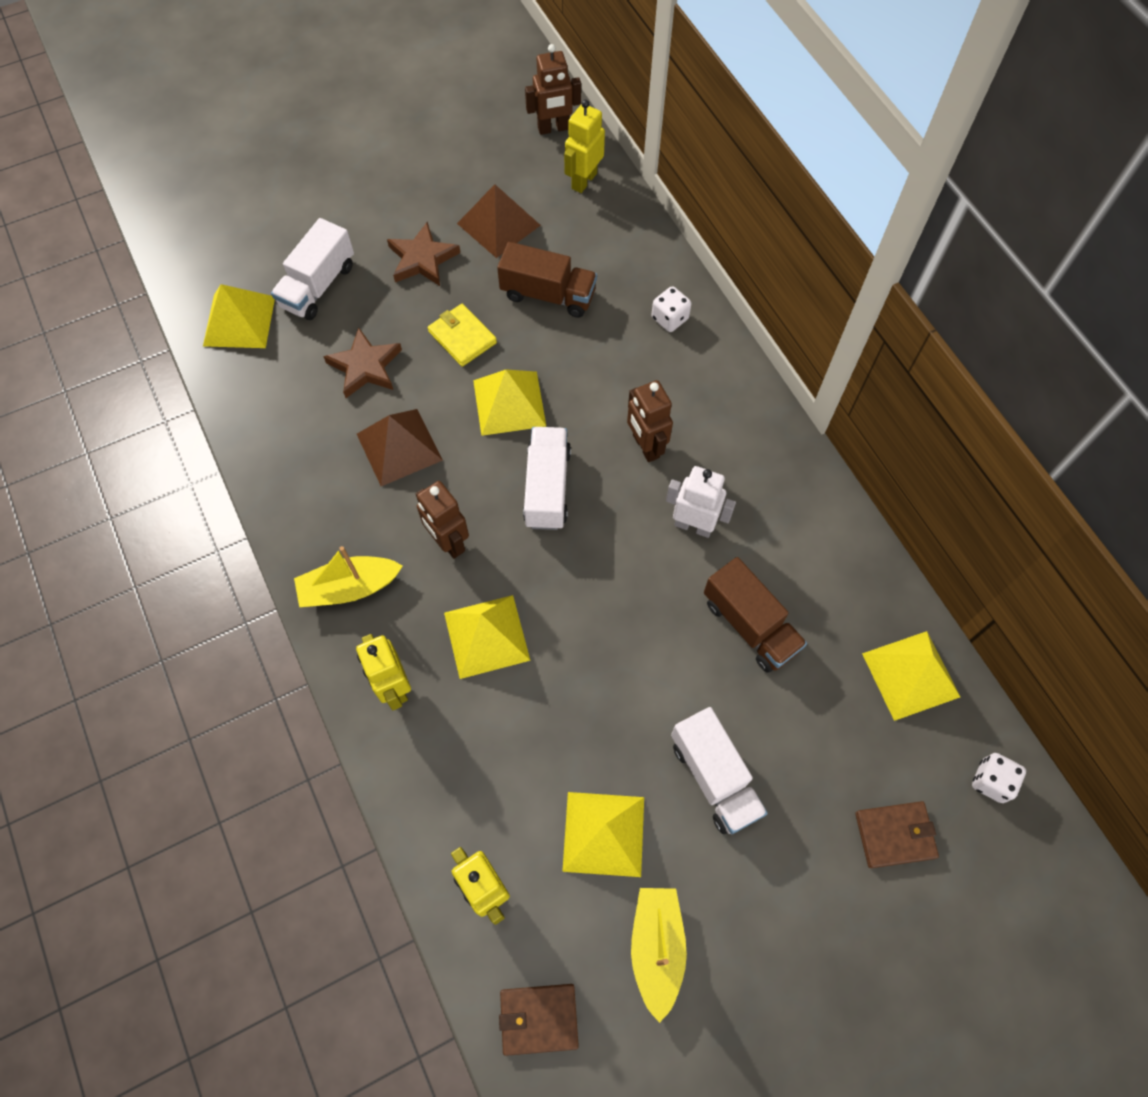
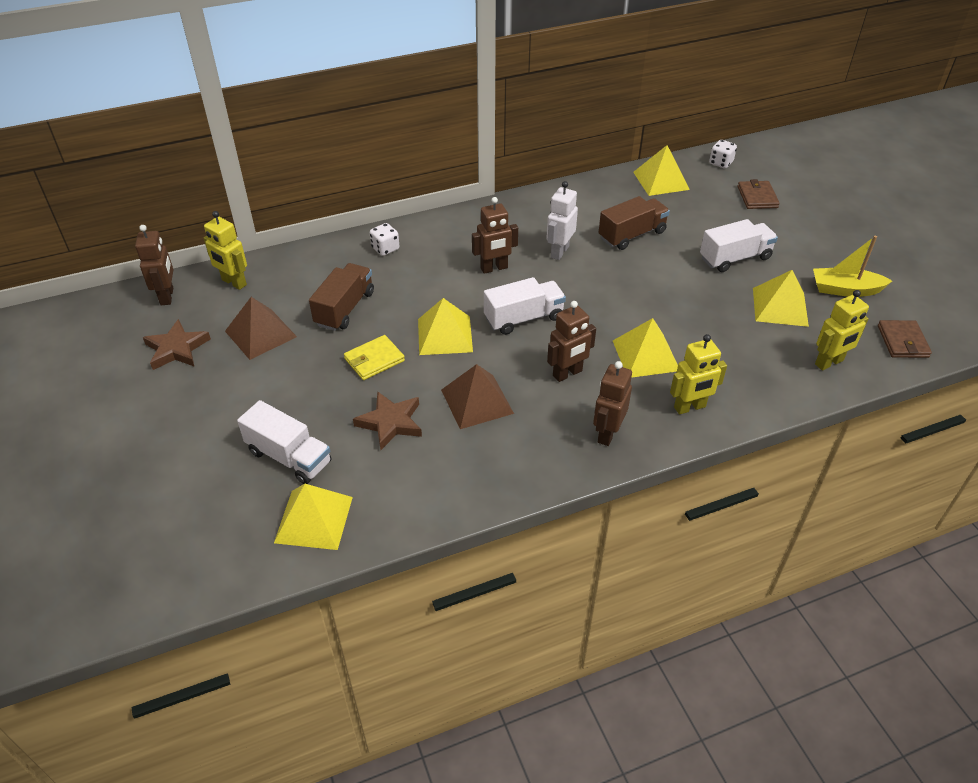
camera: 85 degrees left, 20 degrees down
yellow boat [294,546,403,607] -> brown robot [593,361,632,446]
brown star [387,222,460,286] -> brown star moved to [143,319,211,370]
white truck [523,427,571,530] -> white truck turned 150 degrees clockwise [484,277,566,335]

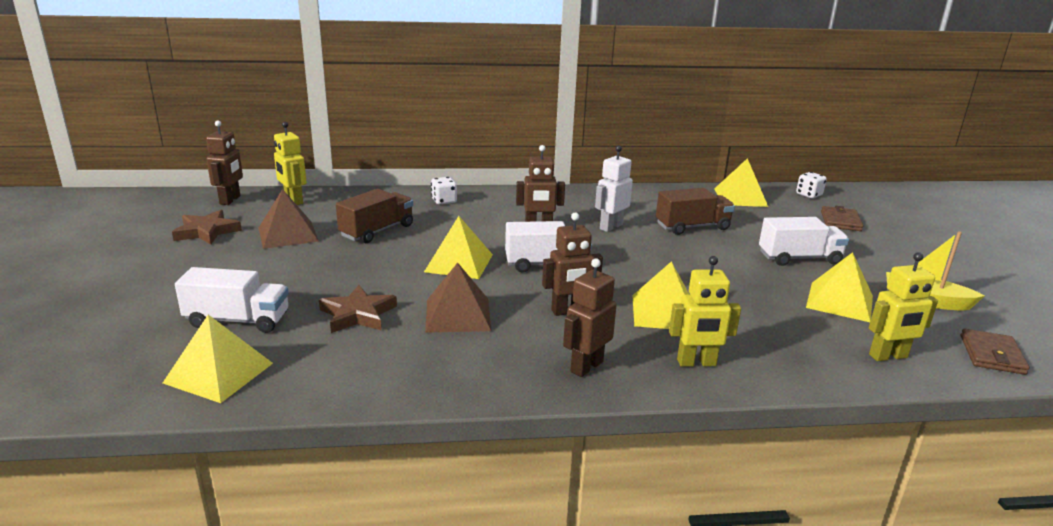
camera: 15 degrees right, 20 degrees down
white truck [237,400,331,484] -> white truck turned 45 degrees counterclockwise [175,267,289,333]
yellow wallet [344,335,405,380] -> none

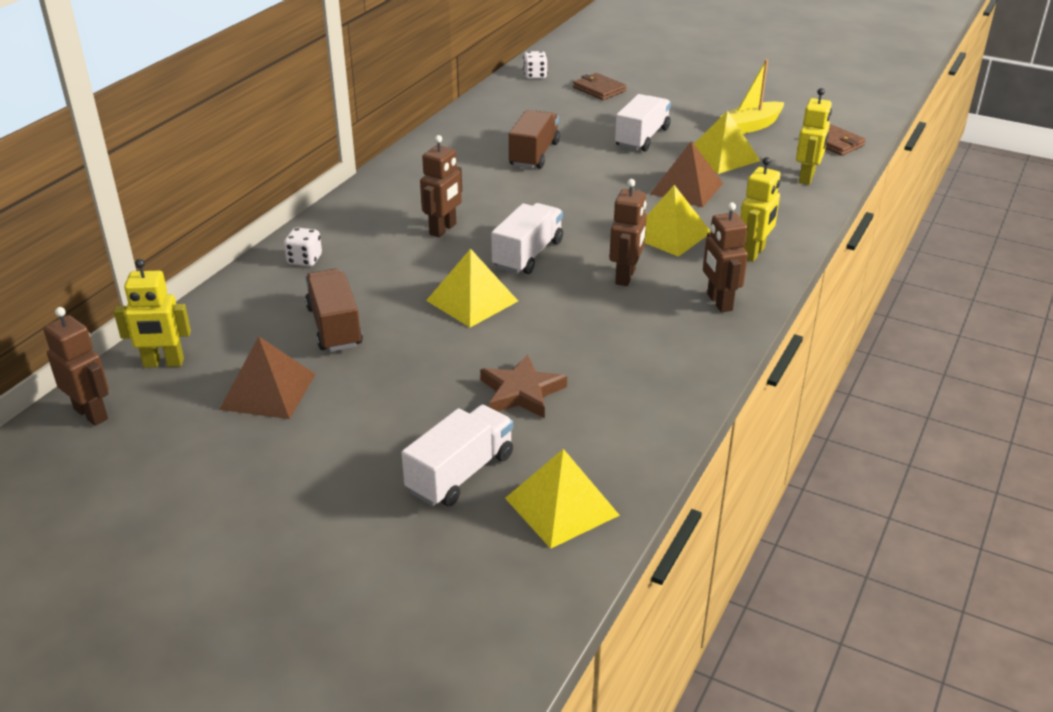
camera: 55 degrees left, 10 degrees up
brown star [172,210,242,245] -> none
brown pyramid [425,263,491,333] -> brown pyramid moved to [650,141,723,207]
white robot [595,145,633,232] -> none
yellow pyramid [714,158,768,207] -> none

